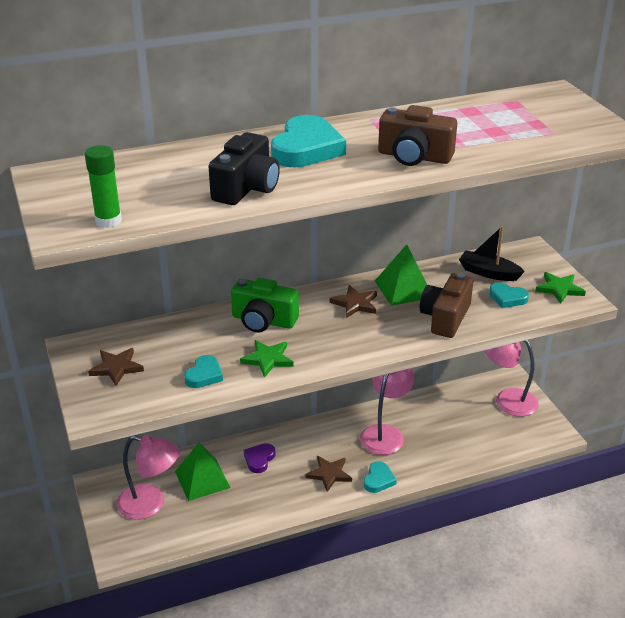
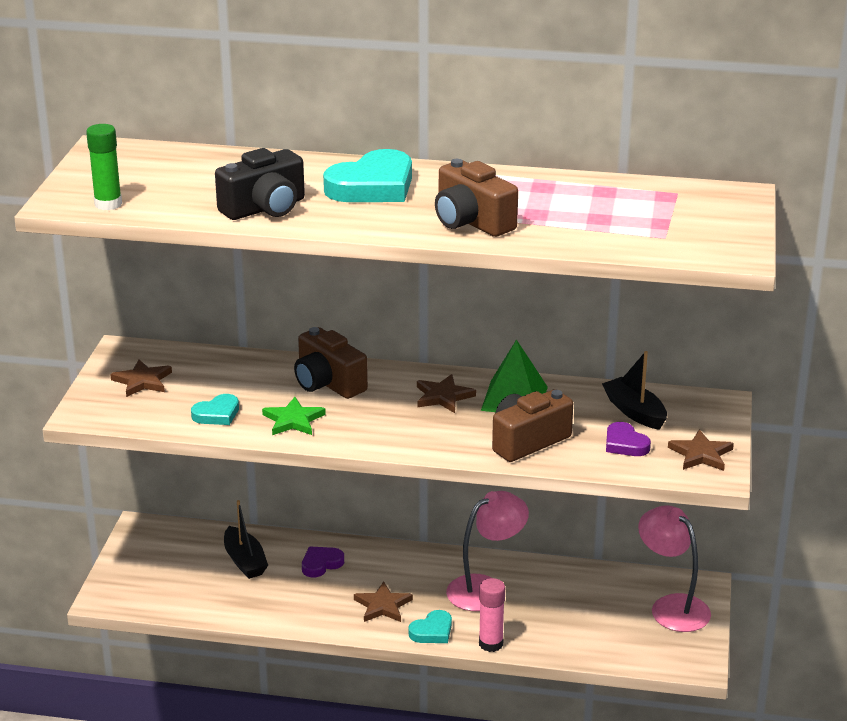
camera: 30 degrees right, 5 degrees down
pink lamp [117,435,180,520] -> none
green pyramid [175,442,231,501] -> black boat [224,500,268,579]
green camera [231,278,299,333] -> brown camera [294,327,368,399]
turquoise heart [489,282,529,308] -> purple heart [606,422,651,456]
green star [535,272,586,304] -> brown star [668,429,734,471]
none -> pink glue stick [479,578,505,652]

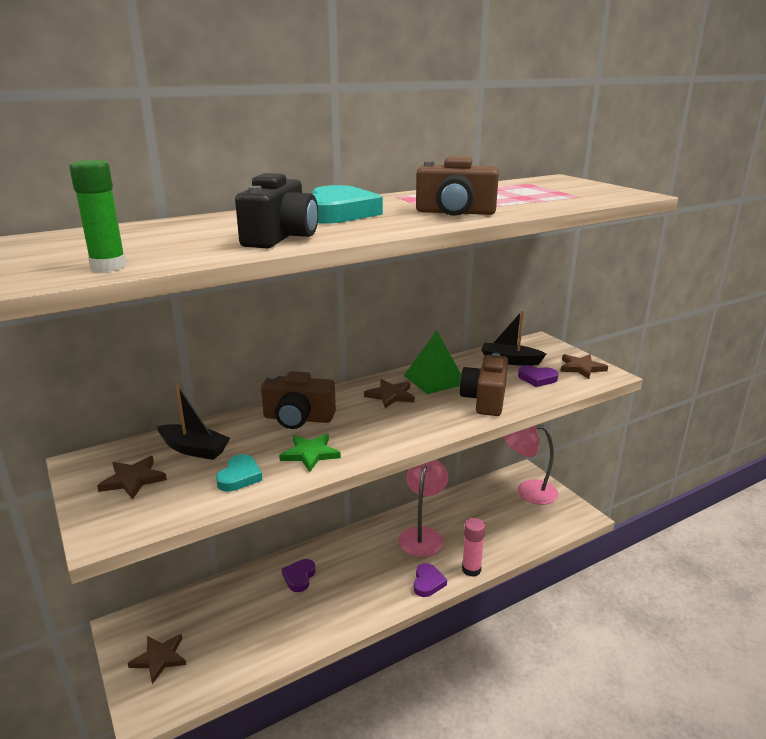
camera: 40 degrees left, 5 degrees down
black boat [224,500,268,579] -> black boat moved to [157,385,230,460]
brown star [354,581,413,622] -> brown star moved to [127,634,186,684]
turquoise heart [408,610,452,643] -> purple heart [414,563,447,597]

